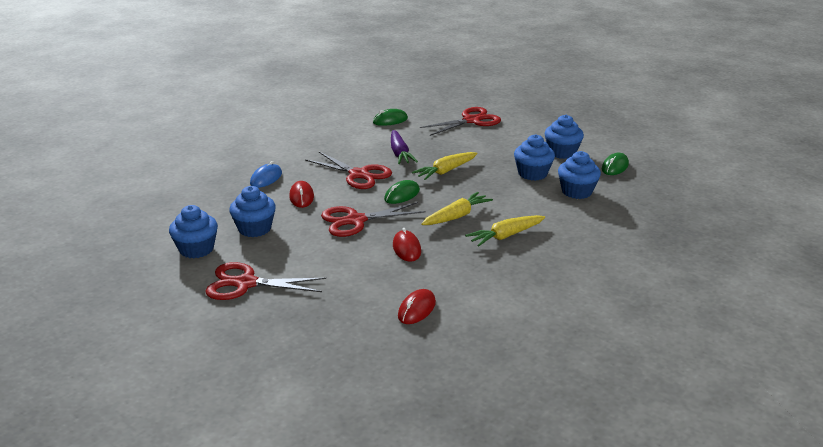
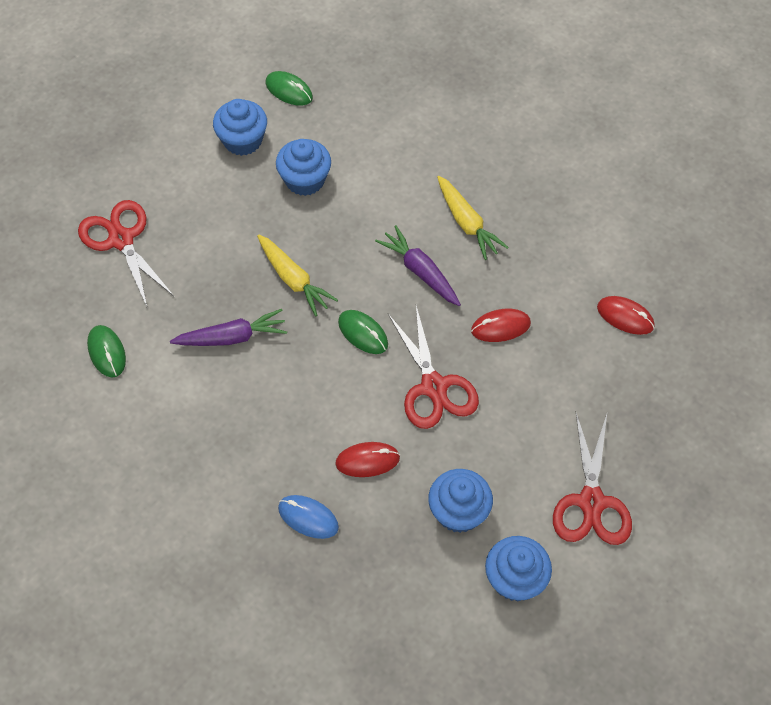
camera: 90 degrees left, 30 degrees up
red scissors [305,152,392,189] -> none
yellow carrot [421,192,493,225] -> purple carrot [375,225,461,306]
blue cupcake [558,151,601,199] -> none

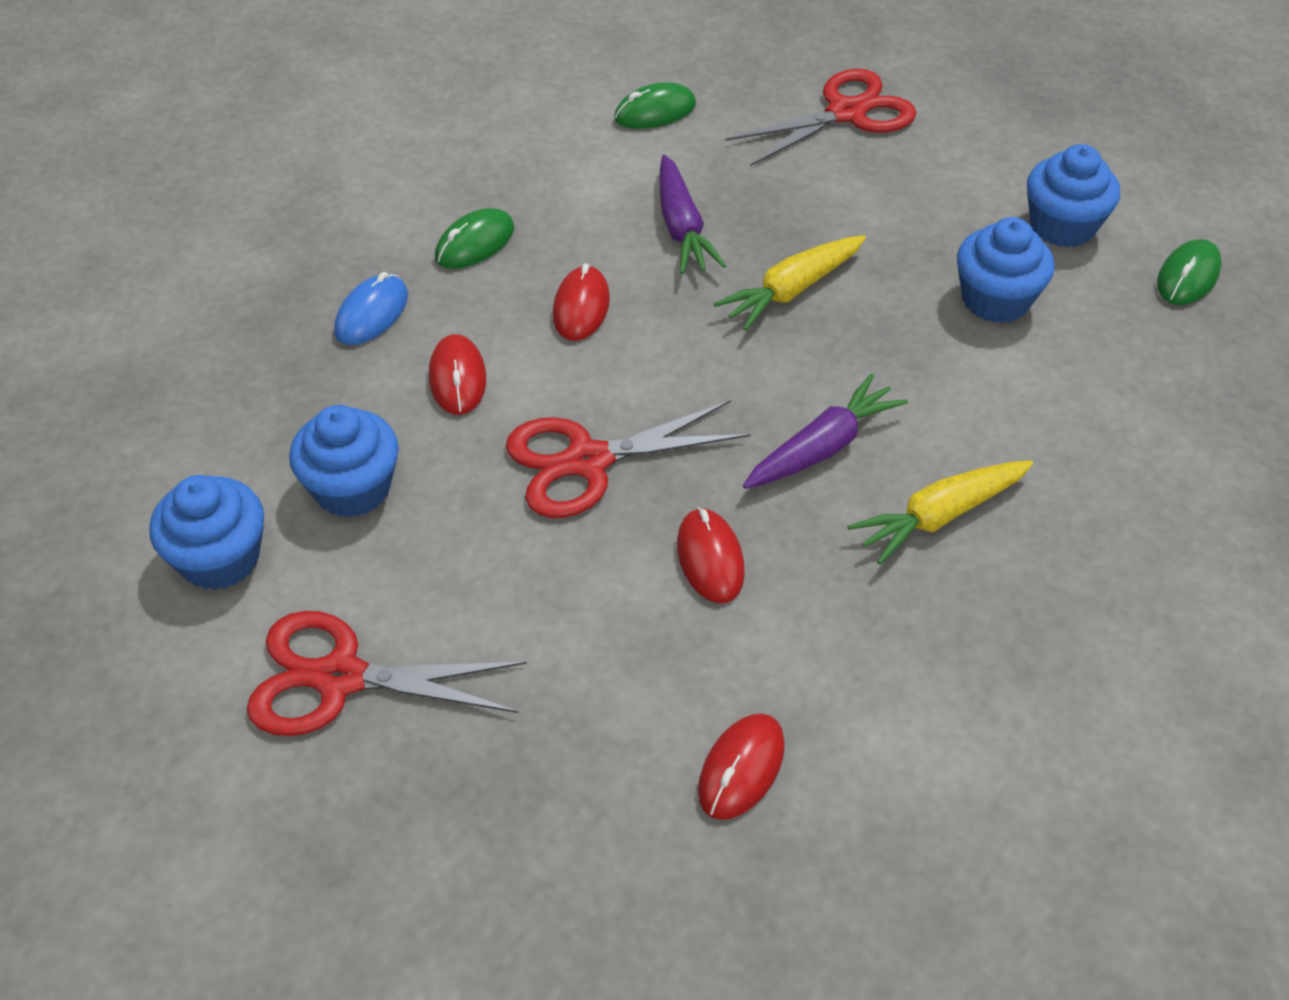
camera: 90 degrees right, 10 degrees down
green mouse [338,310,388,354] -> green mouse moved to [435,208,514,269]
none -> red mouse [553,263,610,341]

